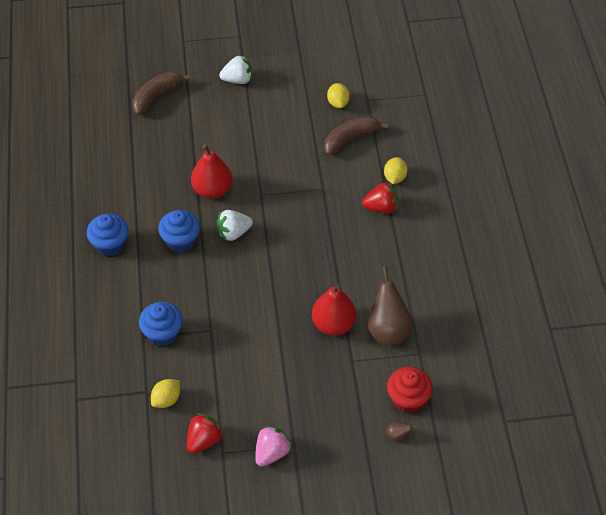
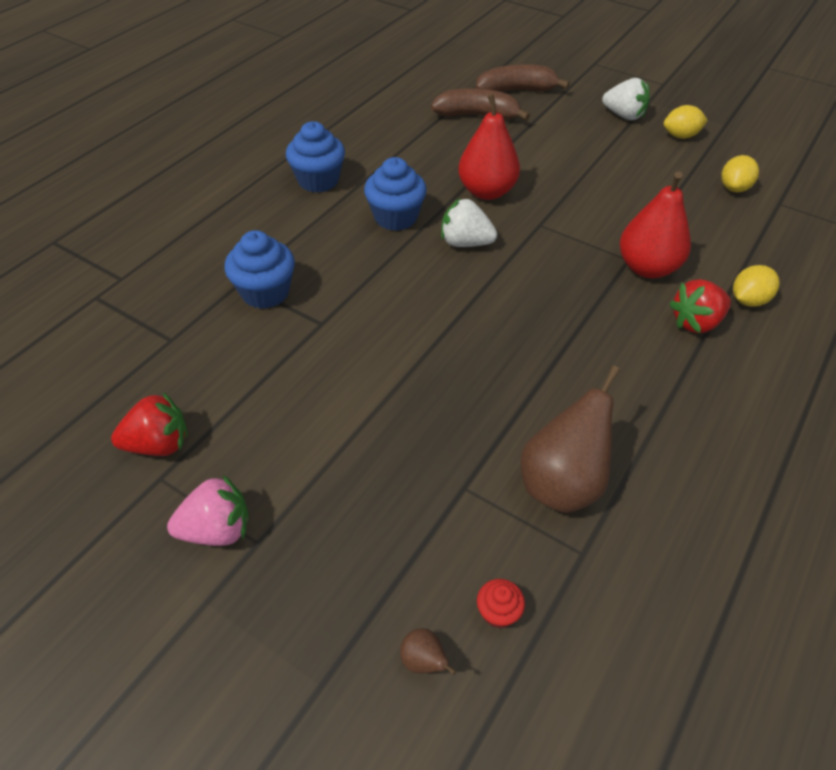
camera: 40 degrees right, 5 degrees down
yellow lemon [151,379,180,408] -> yellow lemon moved to [664,105,708,139]
red pear [312,284,356,336] -> red pear moved to [620,172,691,278]
brown banana [324,116,389,155] -> brown banana moved to [431,88,530,121]
red strawberry [362,183,398,213] -> red strawberry turned 120 degrees clockwise [669,279,731,333]
red cupcake [387,367,433,413] -> red cupcake [477,579,525,628], size x0.50

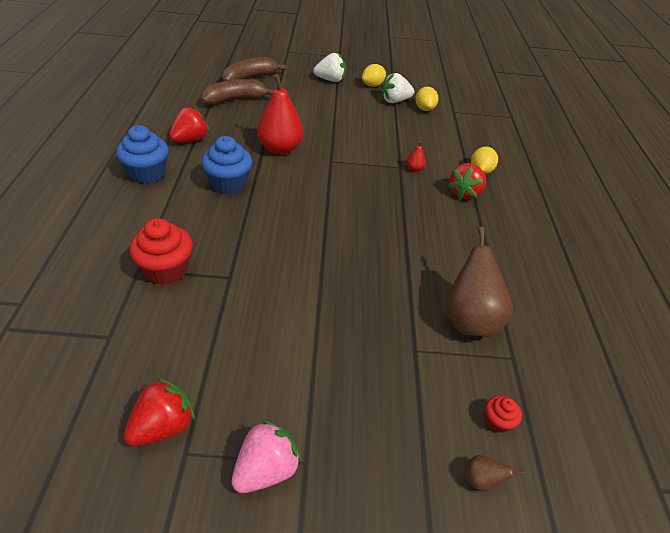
camera: 35 degrees left, 5 degrees down
blue cupcake [224,230,295,309] -> red cupcake [129,218,193,285]
white strawberry [441,198,497,247] -> white strawberry moved to [381,73,414,103]
red pear [620,172,691,278] -> red pear [406,141,426,172], size x0.42
none -> red strawberry [169,106,209,142]

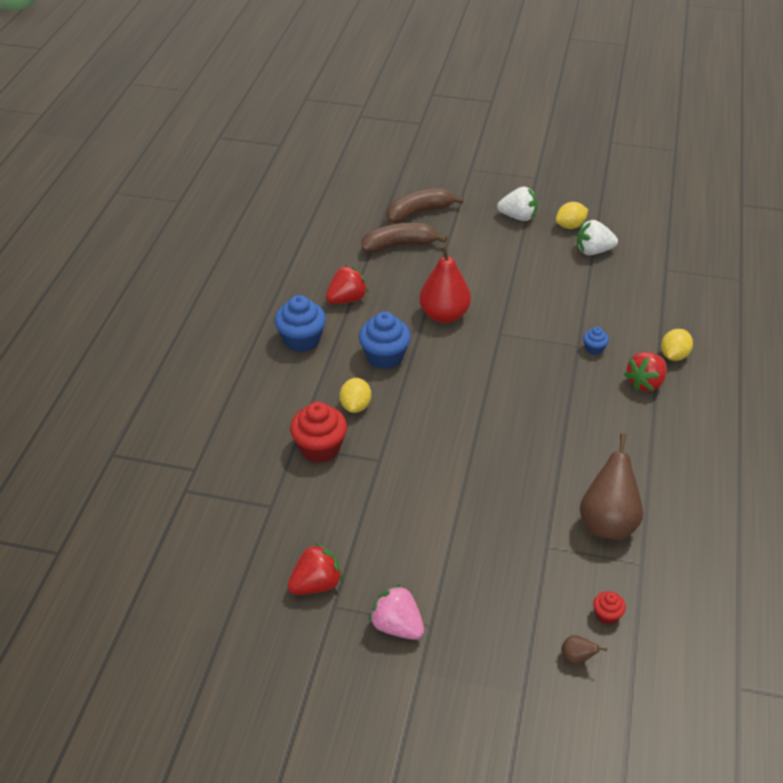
camera: 15 degrees right, 0 degrees up
pink strawberry [232,420,302,493] -> pink strawberry turned 105 degrees counterclockwise [369,584,424,640]
red pear [406,141,426,172] -> blue cupcake [583,327,609,355]
yellow lemon [415,87,438,111] -> yellow lemon moved to [340,378,371,413]

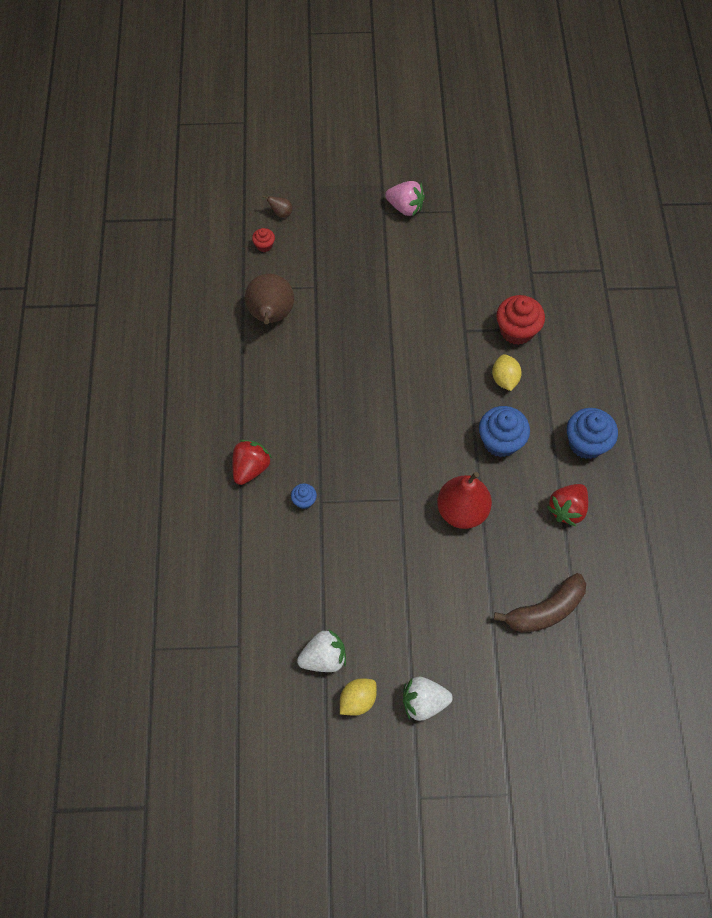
camera: 165 degrees right, 20 degrees up
red strawberry [288,543,343,595] -> none
brown banana [386,188,464,224] -> none
yellow lemon [661,329,693,361] -> none

